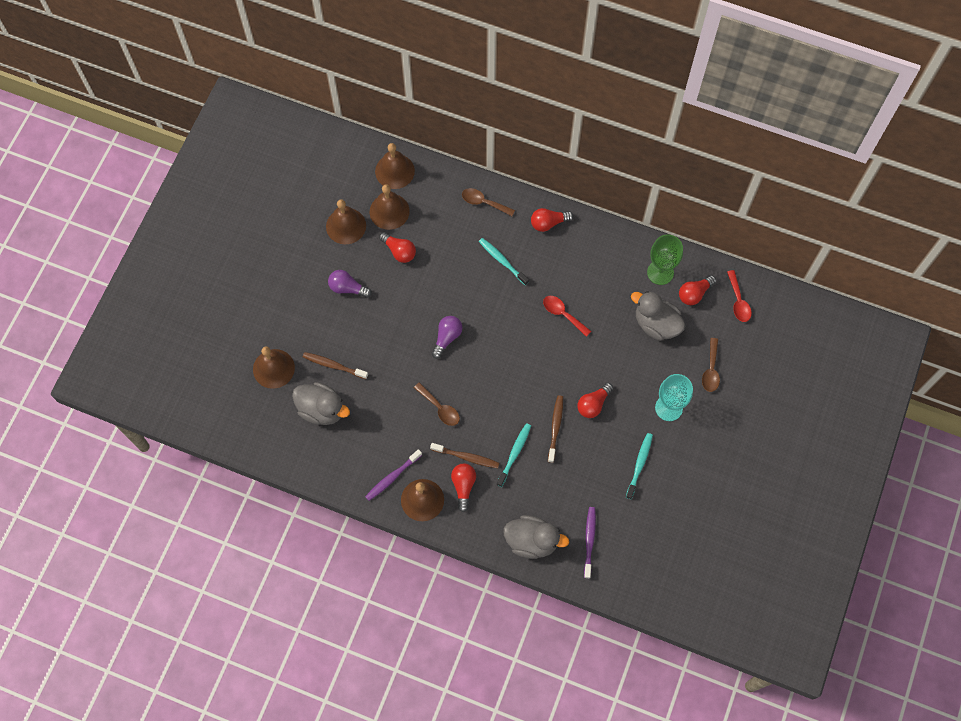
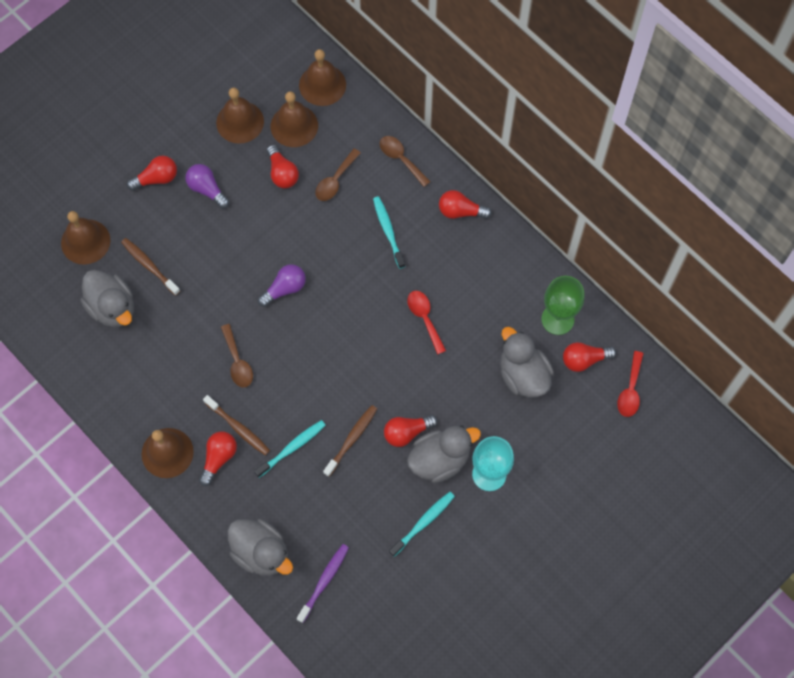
camera: 25 degrees right, 0 degrees up
purple toothbrush [365,449,422,501] -> none
brown spoon [702,338,720,392] -> brown spoon moved to [315,148,361,201]
none -> red light bulb [127,155,177,191]
none -> grey duck [407,426,481,483]

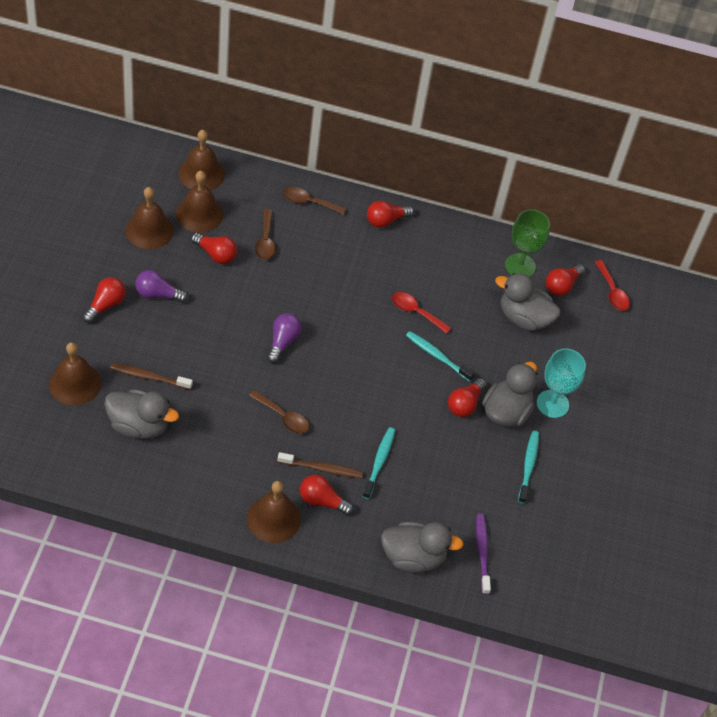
camera: 40 degrees left, 15 degrees down
red light bulb [199,431,237,486] -> red light bulb turned 60 degrees counterclockwise [300,475,354,515]
brown toothbrush [323,405,377,477] -> none
turquoise toothbrush [373,196,406,269] -> turquoise toothbrush moved to [406,331,475,382]

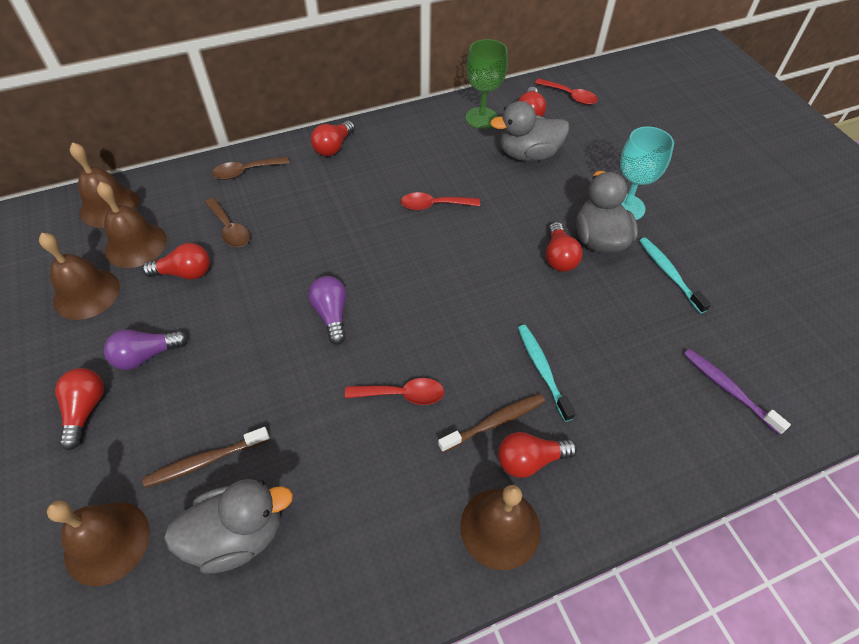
camera: 30 degrees left, 0 degrees up
brown spoon [249,390,309,434] -> red spoon [345,378,444,405]
grey duck [381,521,464,573] -> none
turquoise toothbrush [406,331,475,382] -> none

